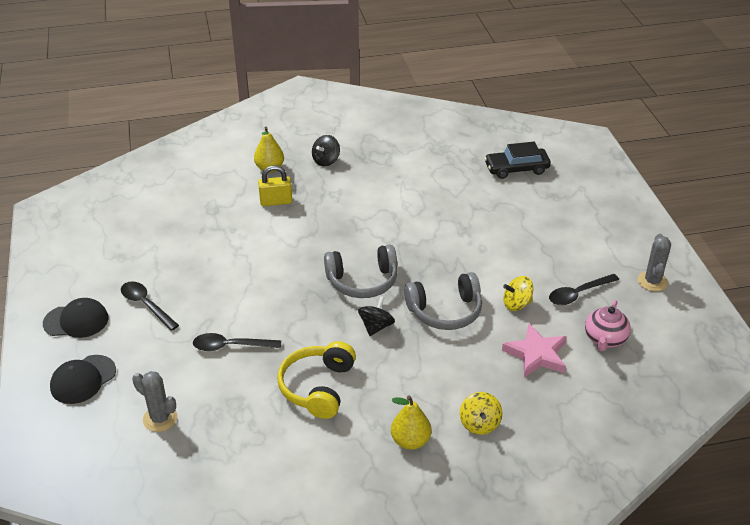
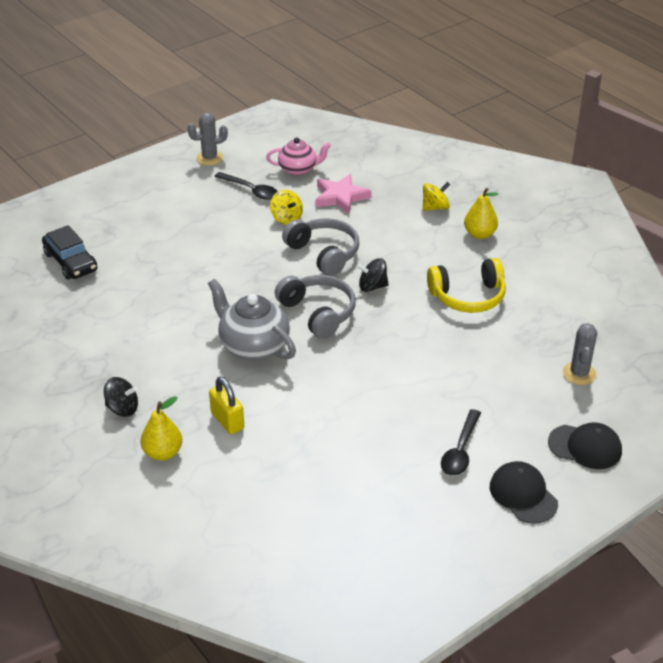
camera: 115 degrees left, 0 degrees up
black spoon [193,333,281,351] -> none
none -> grey teapot [208,279,296,361]

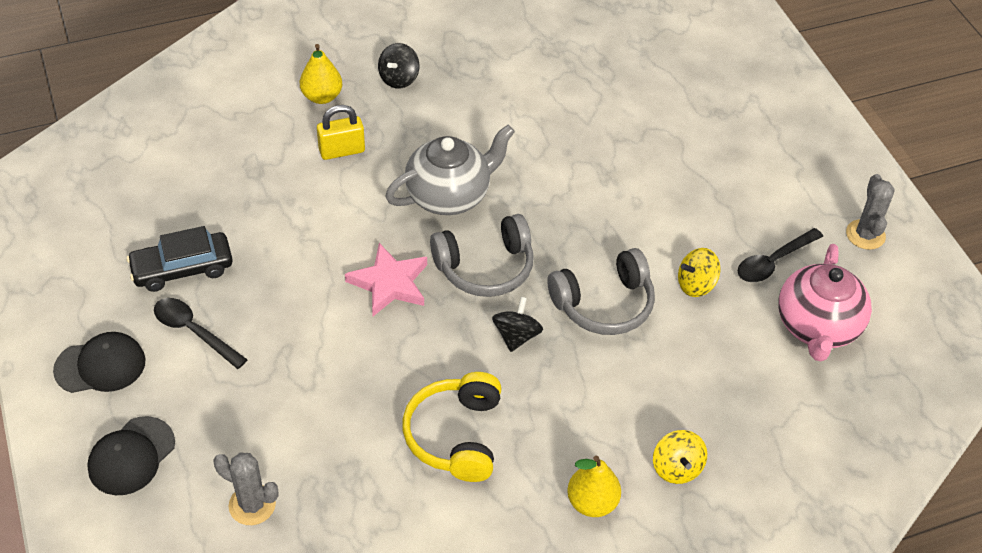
camera: 105 degrees right, 10 degrees up
black car [42,225,97,279] -> black car moved to [127,226,233,292]
pink teapot [266,137,331,176] -> pink teapot [778,244,872,361], size x1.54
pink star [315,174,371,214] -> pink star moved to [345,243,427,316]

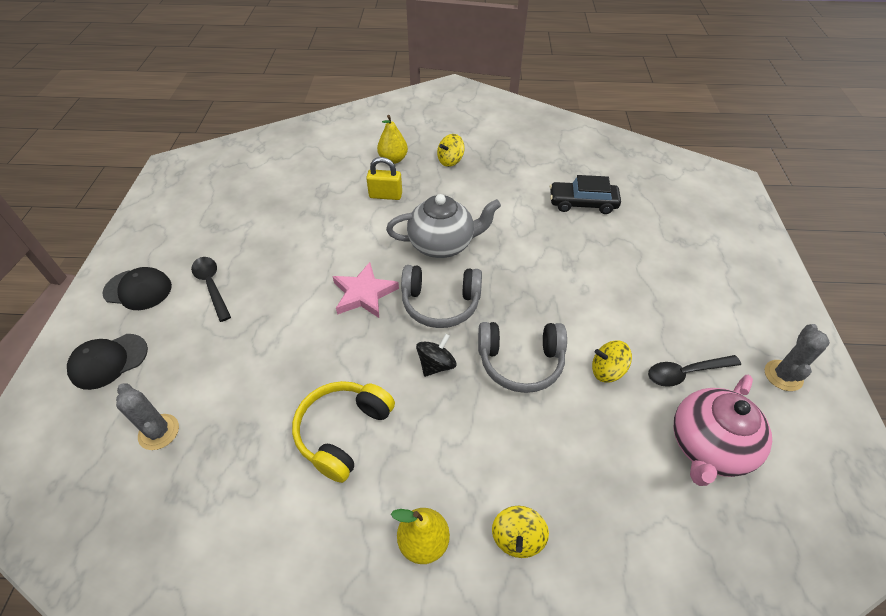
camera: 25 degrees right, 0 degrees up
black car [127,226,233,292] -> black car moved to [550,175,621,214]
black spinning top [378,43,419,89] -> yellow spinning top [437,134,465,167]

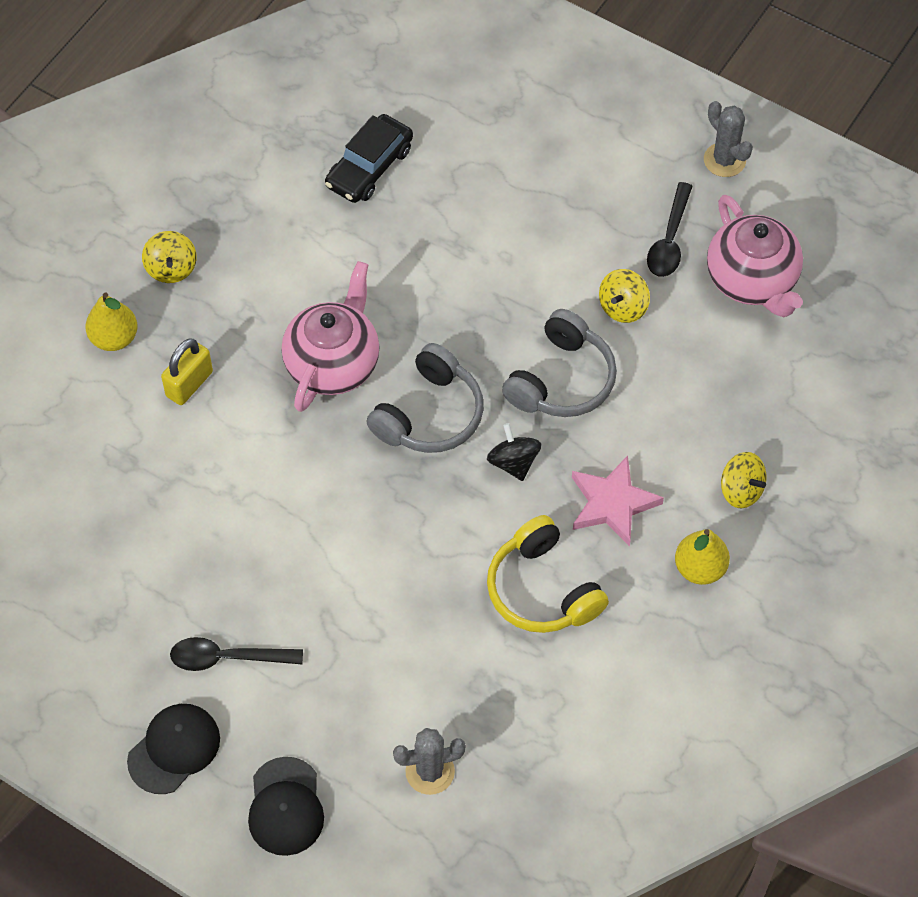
camera: 60 degrees left, 10 degrees up
pink star [333,262,399,318] -> pink star moved to [572,455,664,547]
grey teapot [386,194,501,258] -> pink teapot [281,261,380,412]

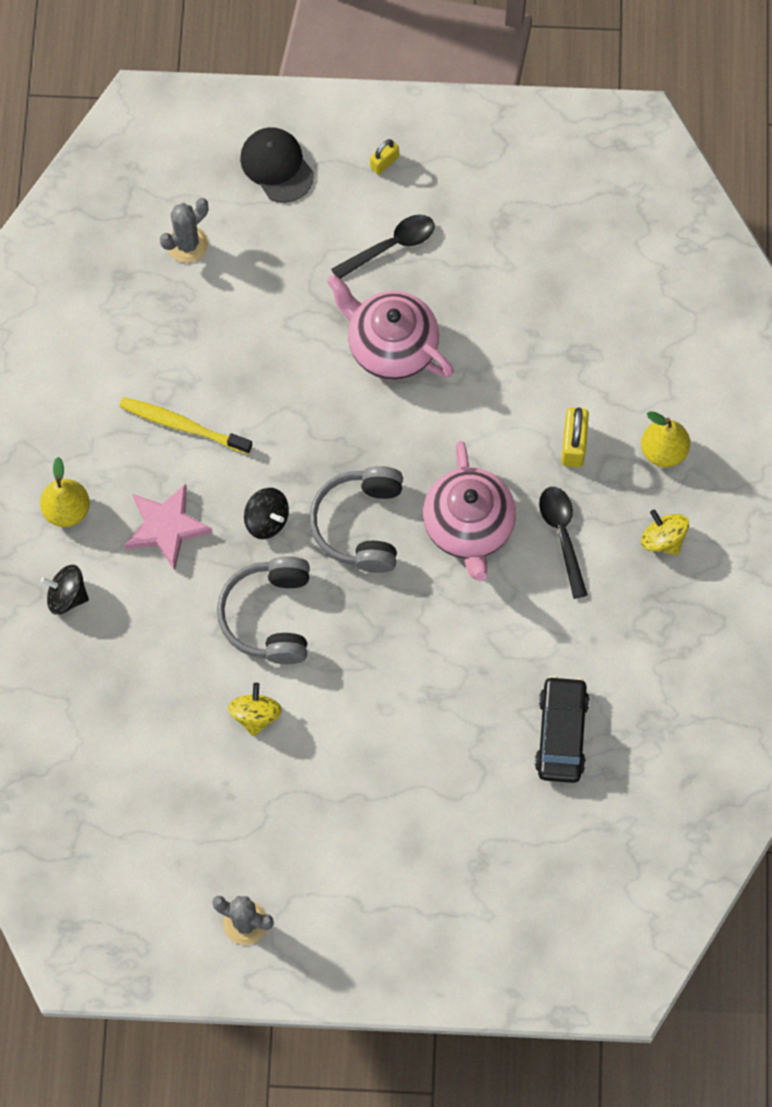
camera: 150 degrees right, 10 degrees up
black cap [127,704,220,794] -> yellow padlock [370,139,399,174]
yellow headphones [487,515,609,633] -> yellow toothbrush [119,397,252,454]
black spoon [647,182,693,277] -> black spoon moved to [539,487,588,599]
pink teapot [707,195,803,317] -> pink teapot moved to [327,275,454,380]
yellow spinning top [721,452,767,508] -> black spinning top [41,565,89,615]

